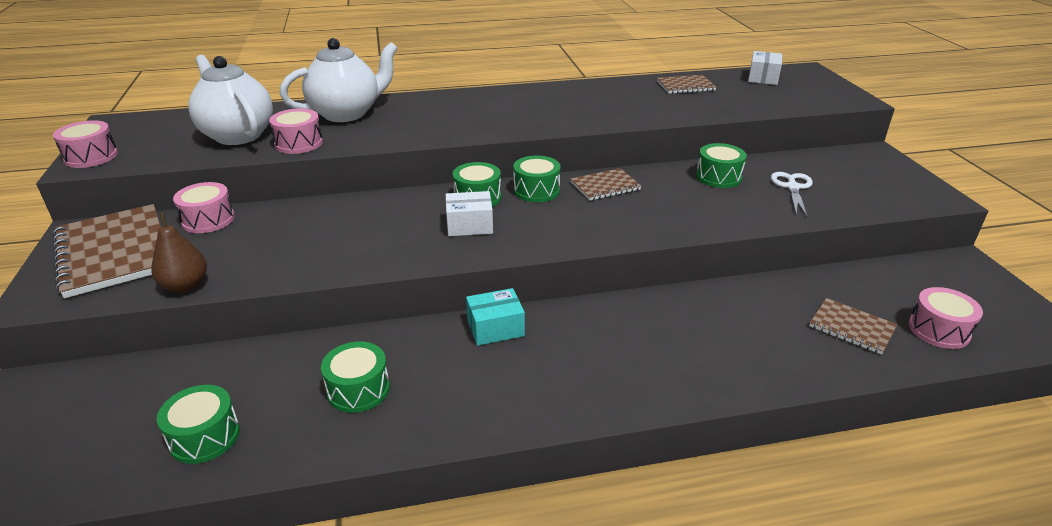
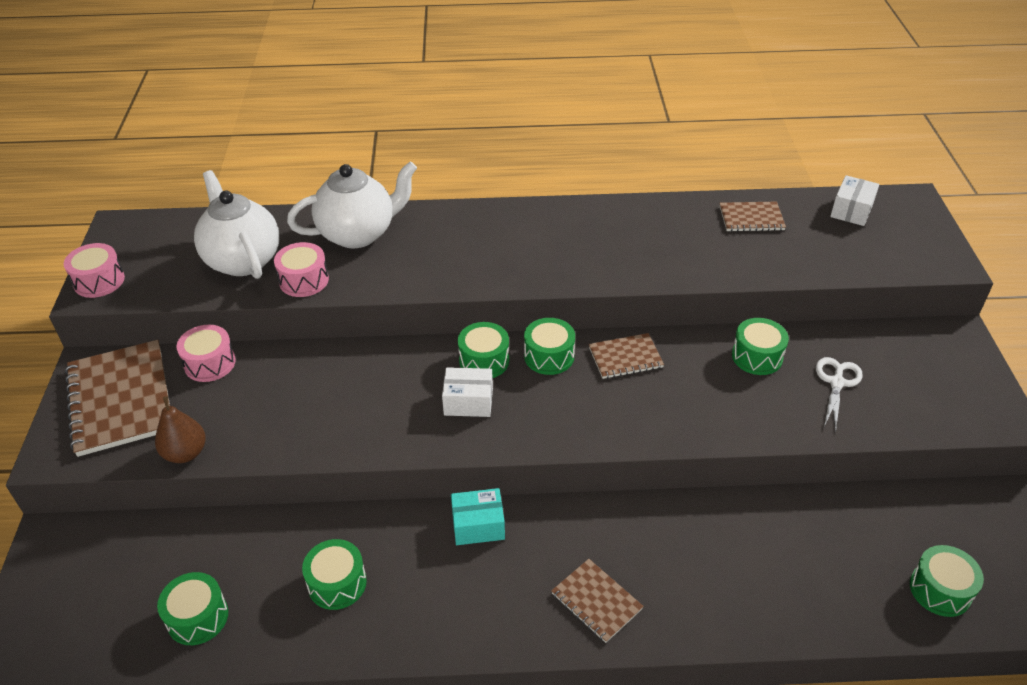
camera: 10 degrees right, 10 degrees up
brown notebook [809,298,897,355] -> brown notebook moved to [551,559,644,643]
pink drum [908,287,983,349] -> green drum [910,545,984,617]

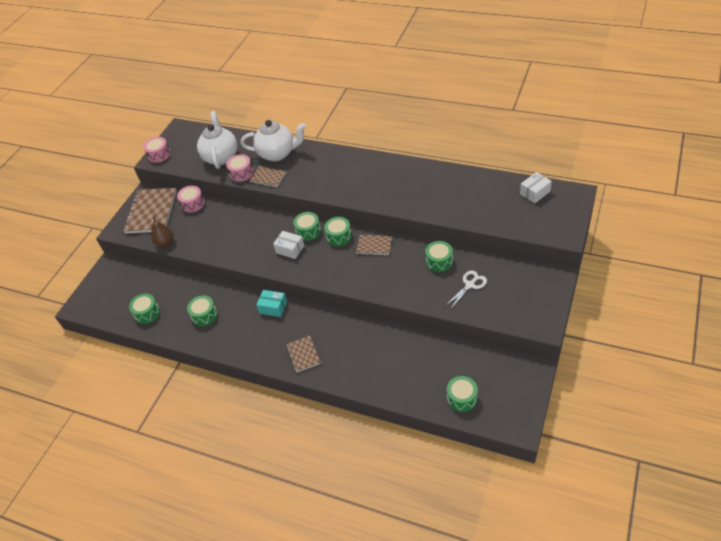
camera: 30 degrees right, 5 degrees up
brown notebook [720,202,786,232] -> brown notebook moved to [249,166,286,188]

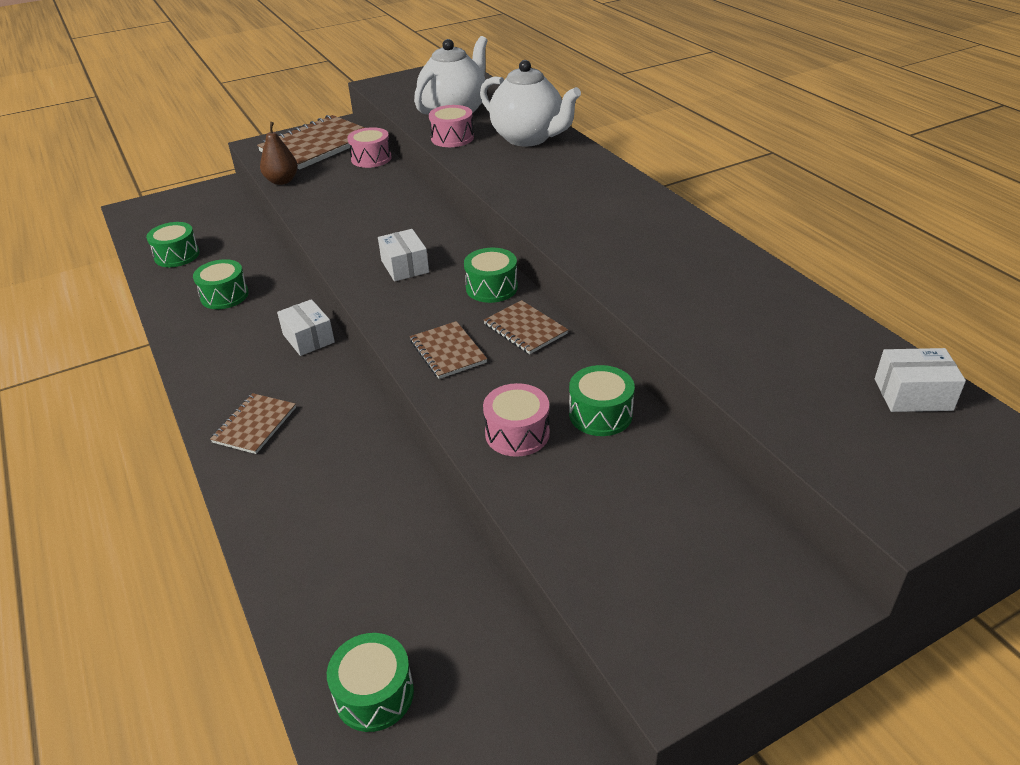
camera: 35 degrees right, 10 degrees down
pink drum [143,137,171,163] -> pink drum moved to [483,383,550,457]
brown notebook [249,166,286,188] -> brown notebook moved to [410,321,487,379]
turquoise box [256,290,287,317] -> white box [277,299,335,356]
green drum [293,212,321,241] -> none
white scissors [445,271,487,309] -> none

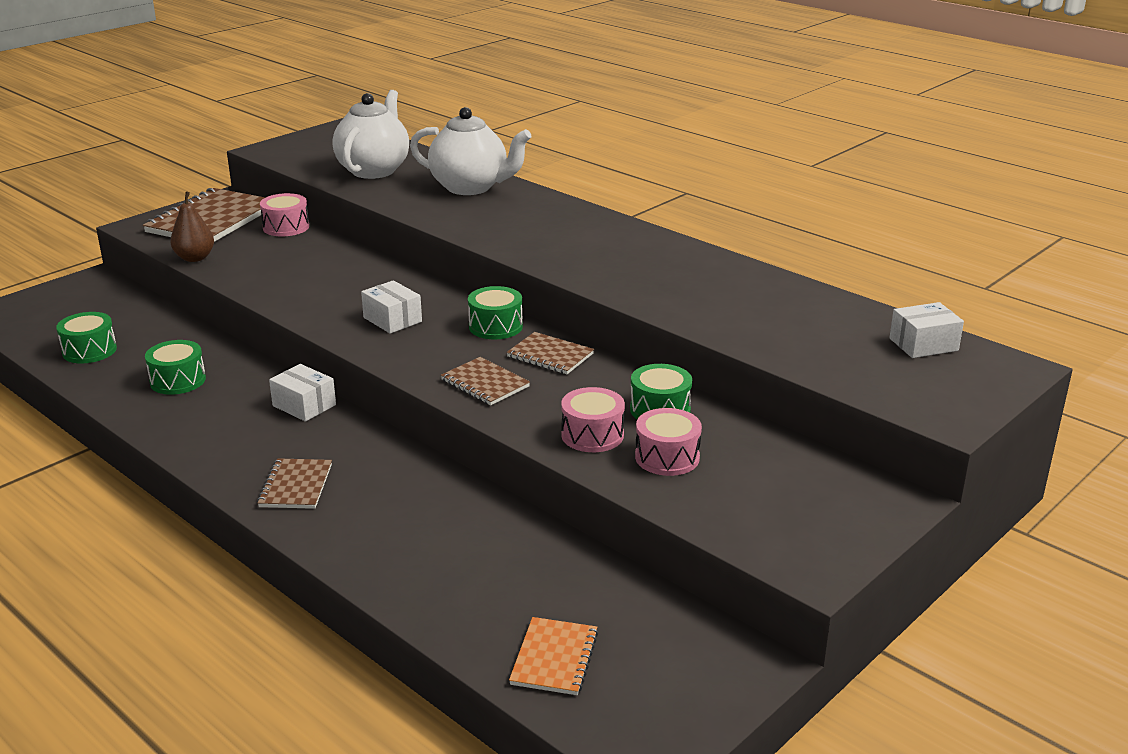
camera: 20 degrees left, 10 degrees down
green drum [327,633,414,732] -> orange notebook [509,617,598,695]
pink drum [429,105,474,147] -> pink drum moved to [635,408,702,476]

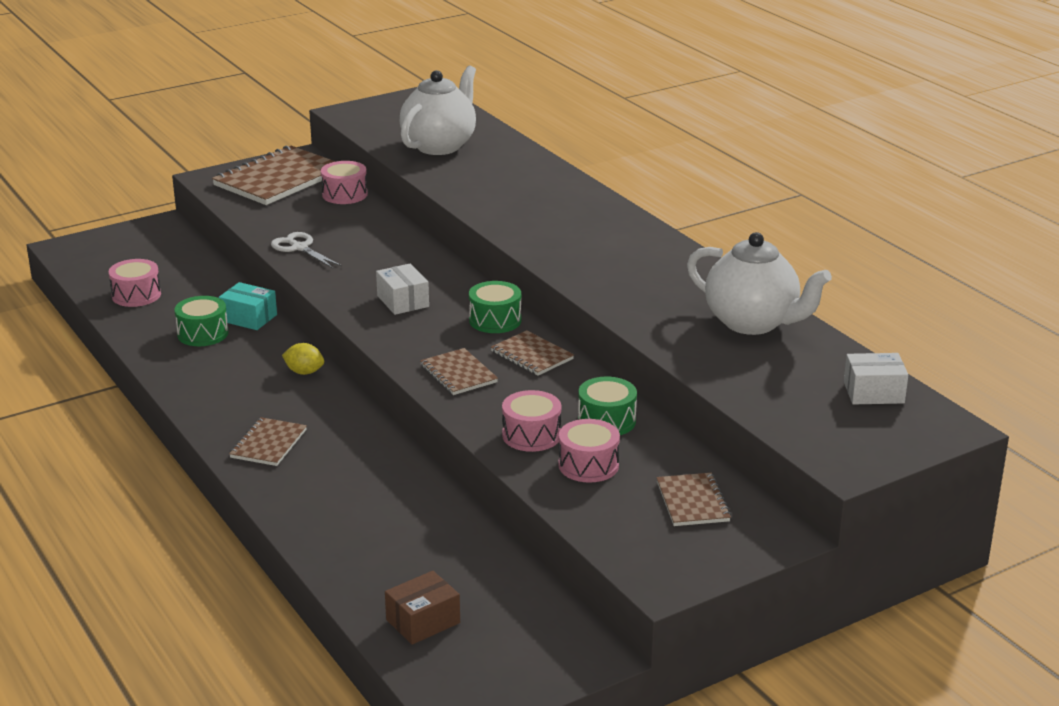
camera: 15 degrees right, 0 degrees up
green drum [56,312,117,363] -> pink drum [108,259,161,307]
brown pear [170,191,214,262] -> none
white box [269,364,336,422] -> yellow lemon [282,343,324,375]
white teapot [410,107,531,195] -> white teapot moved to [687,232,832,335]
orange notebook [509,617,598,695] -> brown box [385,571,460,645]
none -> turquoise box [218,282,277,330]
none -> white scissors [271,232,342,268]
none -> brown notebook [656,473,731,526]

